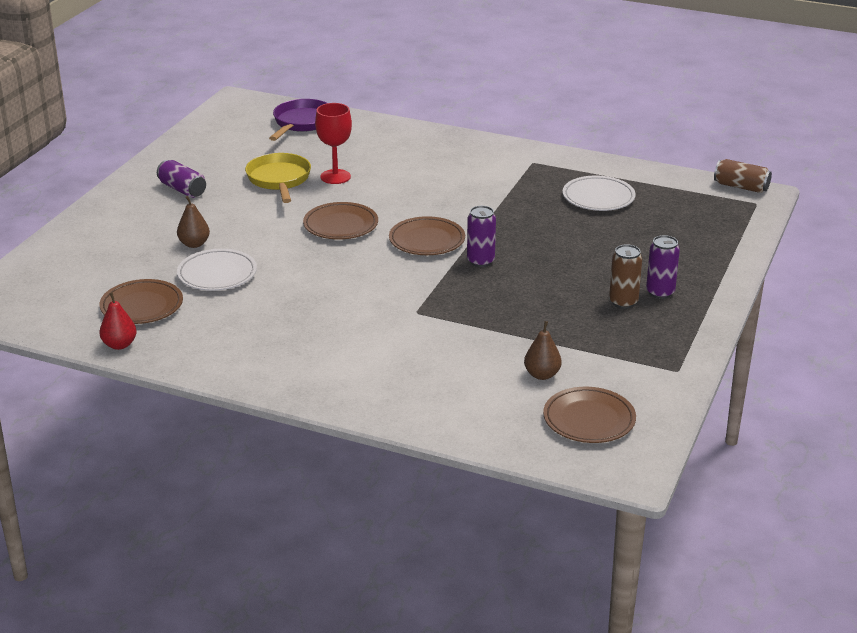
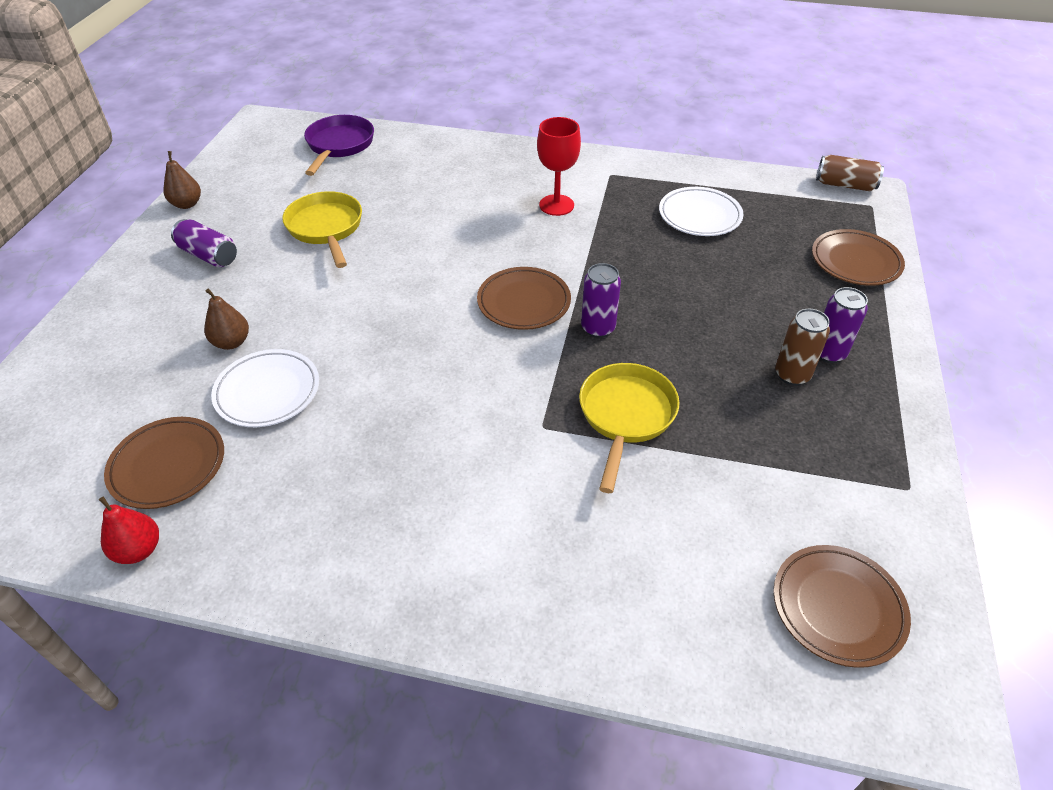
camera: 10 degrees left, 15 degrees up
brown plate [303,202,378,239] -> brown plate moved to [812,229,905,286]
red goblet [315,103,352,184] -> red goblet moved to [537,117,581,216]
brown pear [524,321,562,380] -> brown pear moved to [163,151,201,209]
none -> yellow pan [579,363,680,493]

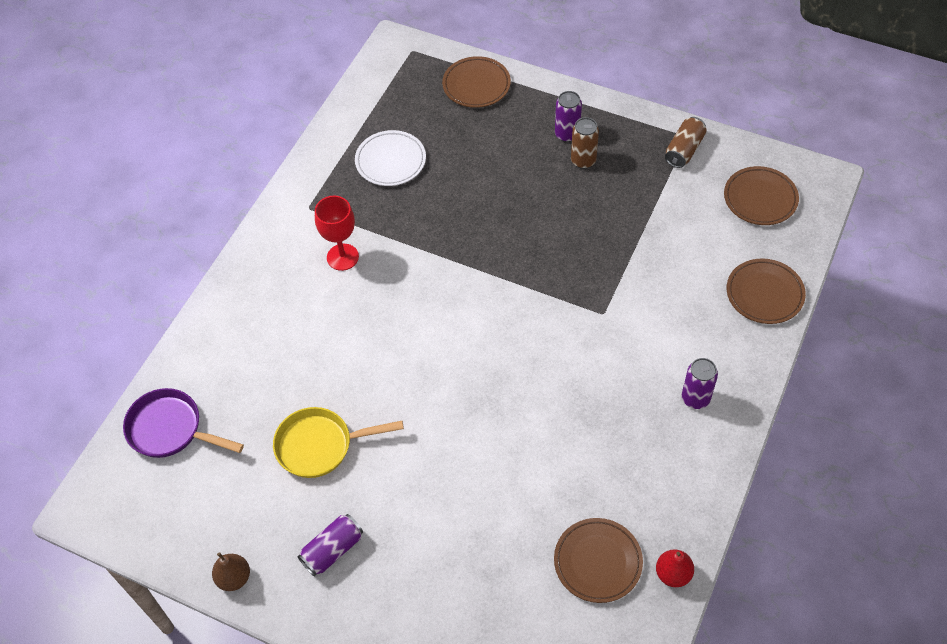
camera: 75 degrees left, 10 degrees up
brown pear [204,289,249,350] -> none
white plate [211,349,319,427] -> none
brown plate [477,267,571,330] -> brown plate moved to [727,258,806,324]
yellow pan [579,363,680,493] -> none
purple can [581,263,621,338] -> purple can moved to [682,358,718,409]
brown can [816,155,884,192] -> brown can moved to [665,117,707,168]

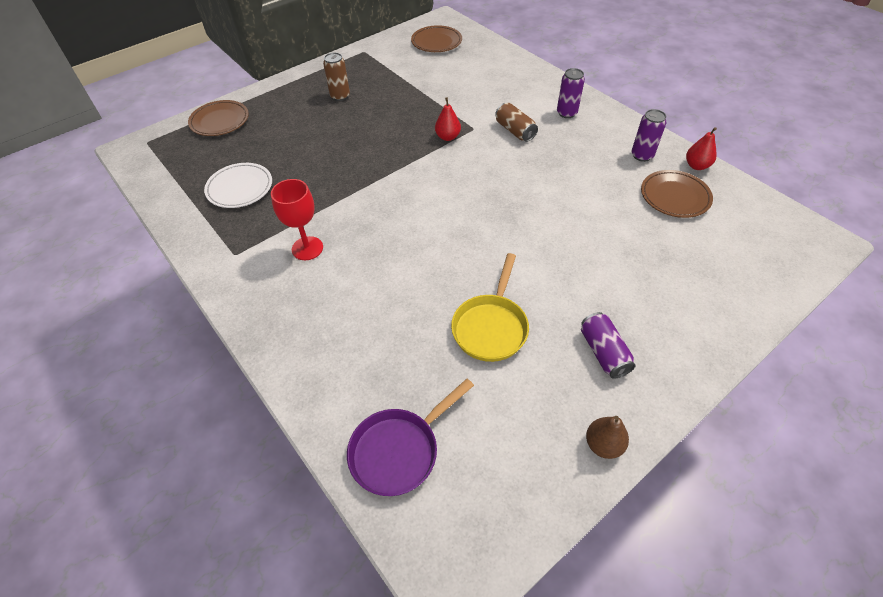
camera: 65 degrees left, 5 degrees down
purple can [555,91,582,142] -> purple can moved to [632,109,666,162]
brown can [665,117,707,168] -> brown can moved to [495,103,538,142]
brown plate [727,258,806,324] -> none
none -> red pear [435,97,461,141]

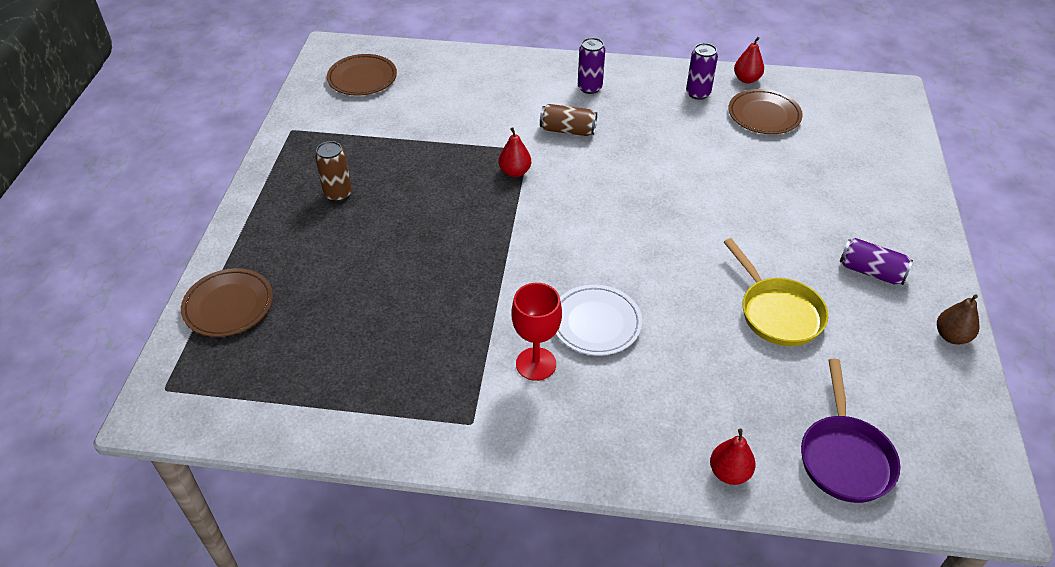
camera: 45 degrees left, 5 degrees down
white plate [204,163,272,208] -> white plate moved to [556,285,642,356]
none -> red pear [710,429,756,485]

